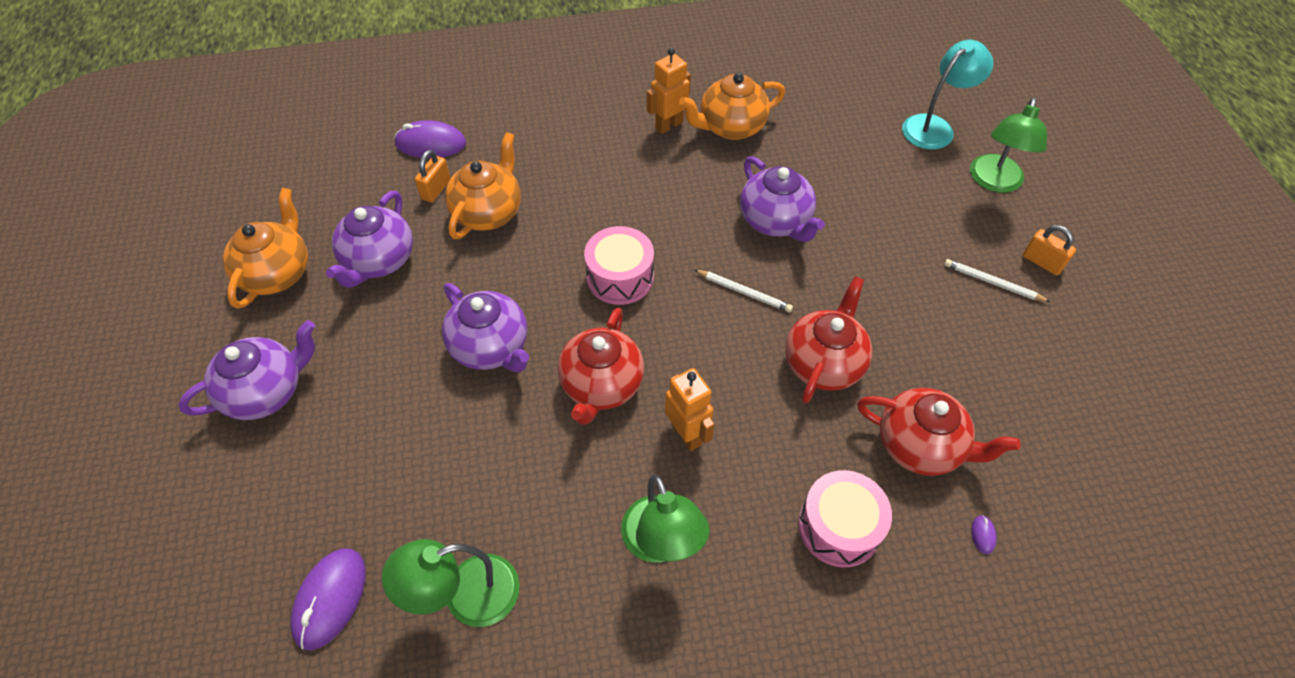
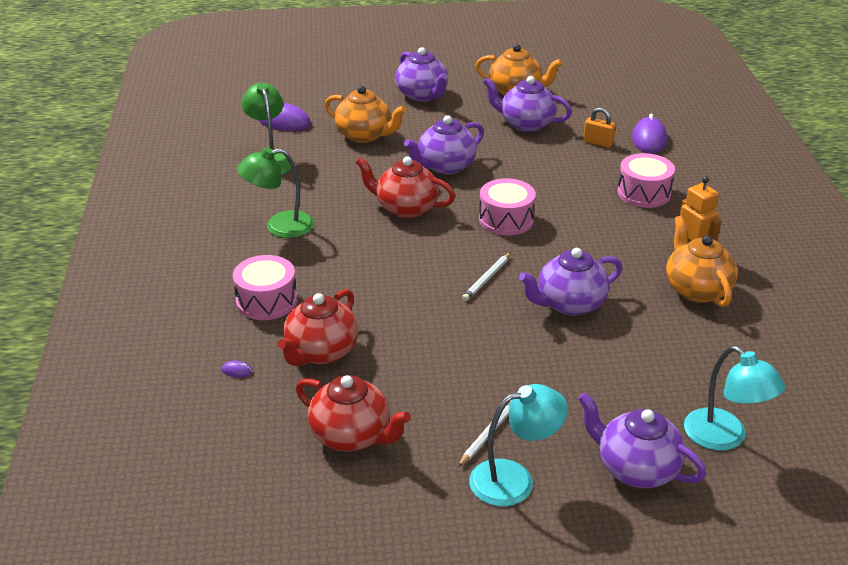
camera: 95 degrees right, 20 degrees down
orange teapot [445,132,521,239] -> orange teapot moved to [325,86,407,143]
orange robot [665,368,715,451] -> none
red teapot [785,276,872,404] -> red teapot moved to [296,375,411,452]
green lamp [970,98,1047,193] -> purple teapot [578,392,706,488]
orange padlock [1023,225,1076,275] -> turquoise lamp [469,384,568,506]
none -> pink drum [617,153,675,208]

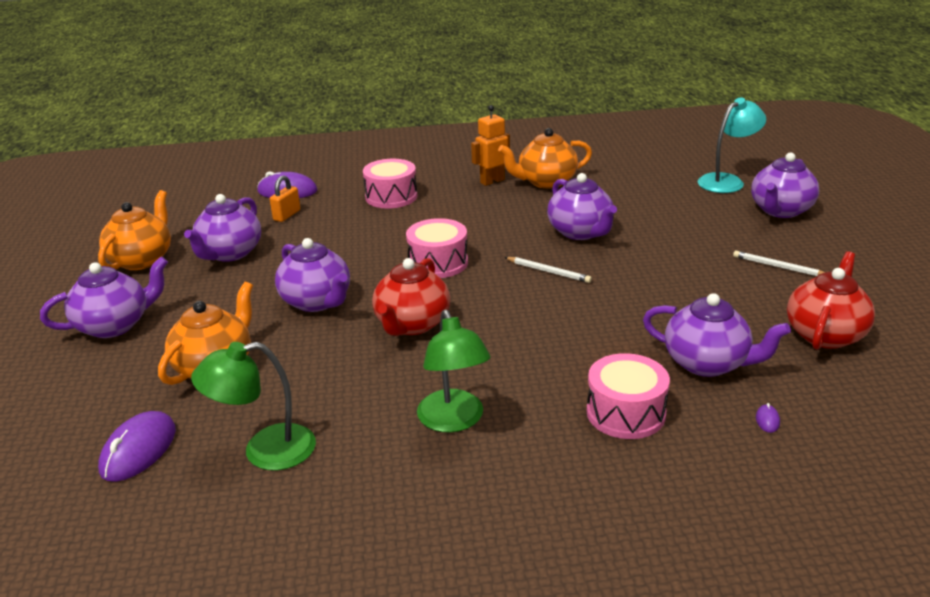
camera: 90 degrees left, 5 degrees down
red teapot [278,289,358,366] -> purple teapot [643,293,791,377]
turquoise lamp [469,384,568,506] -> none

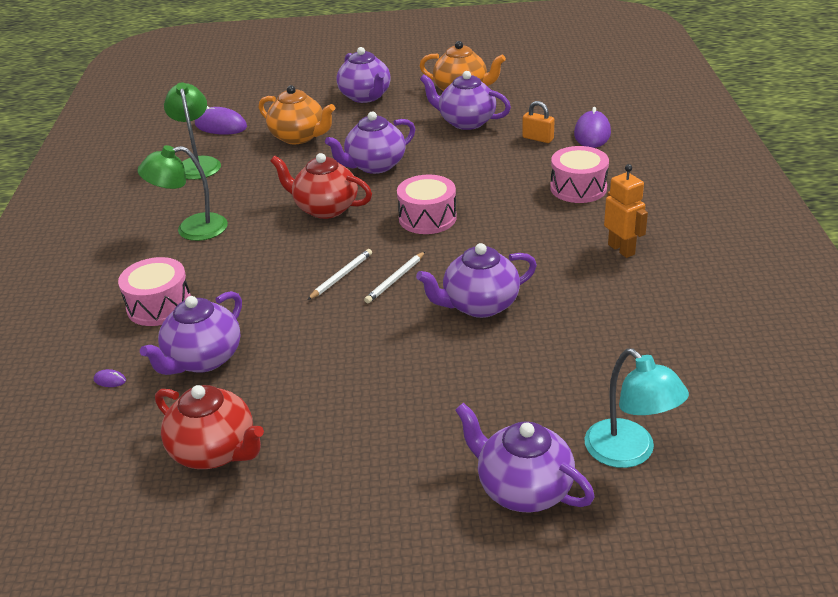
camera: 95 degrees right, 5 degrees up
orange teapot [498,128,592,189] -> none
white pencil [733,250,825,276] -> white pencil moved to [307,249,372,300]

